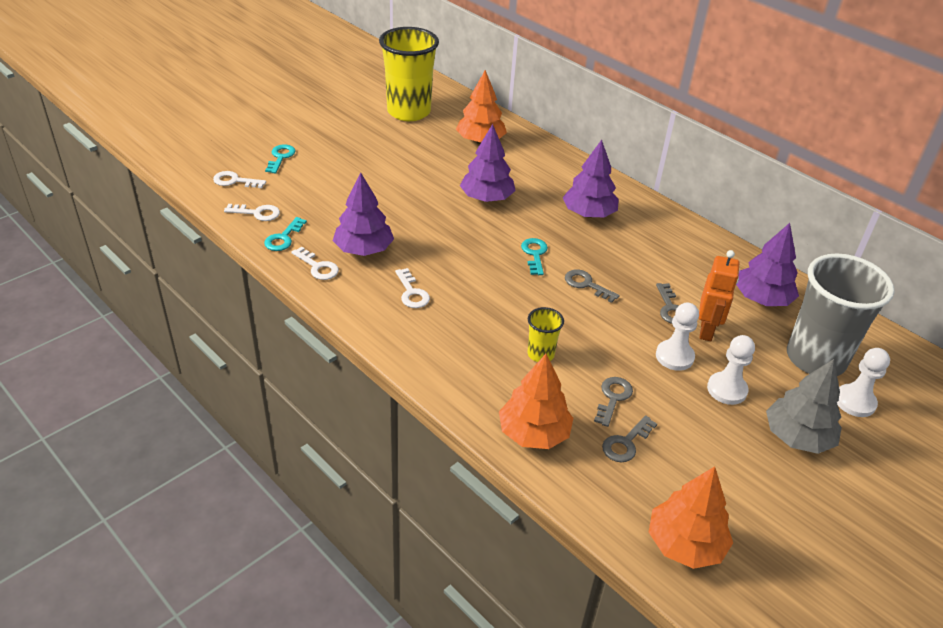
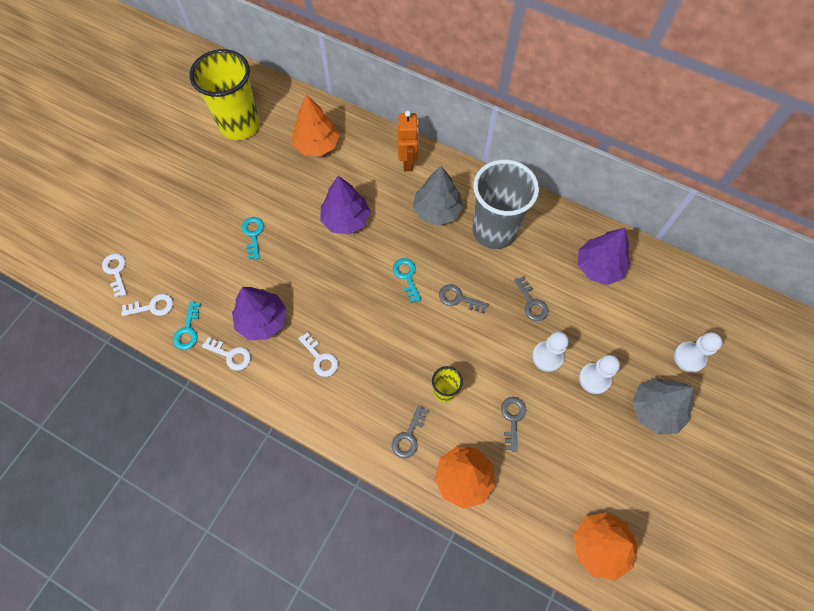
camera: 15 degrees left, 25 degrees up
white key [213,171,266,188] -> white key turned 75 degrees clockwise [102,254,127,297]
turquoise key [265,145,296,174] -> turquoise key moved to [242,217,264,259]
purple tree [562,140,619,217] -> grey tree [413,166,463,226]
grey key [602,415,657,462] -> grey key moved to [392,405,428,458]
orange robot [699,250,740,341] -> orange robot moved to [398,111,419,171]
grey cup [787,254,895,376] -> grey cup moved to [472,159,539,249]

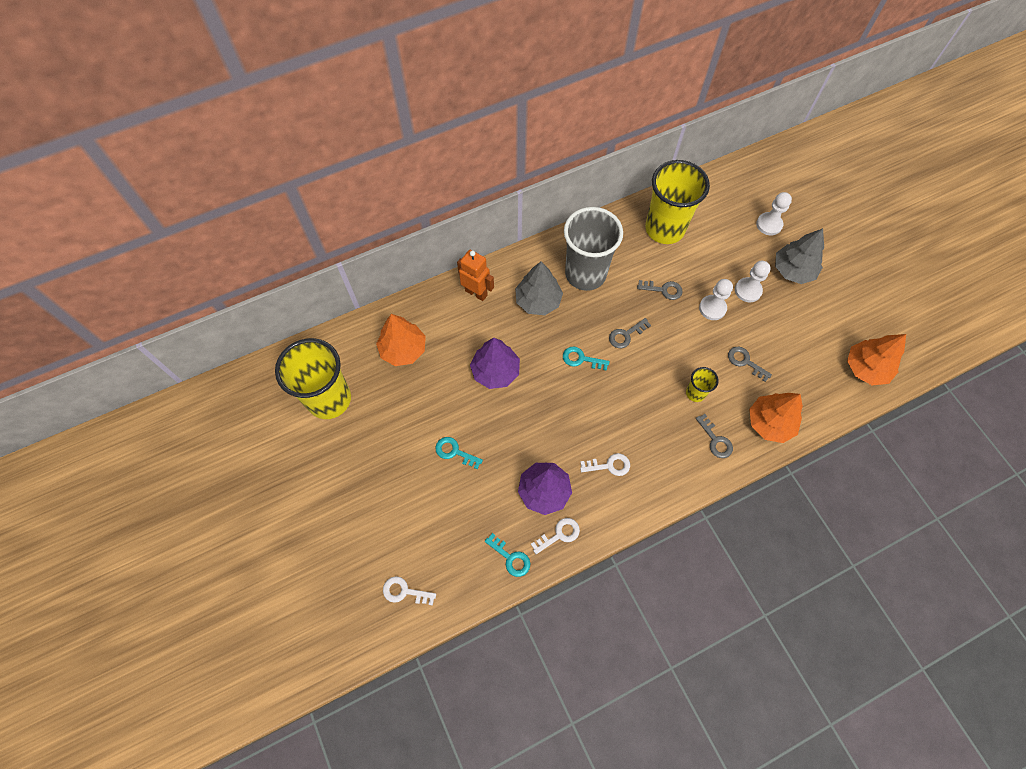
camera: 55 degrees left, 0 degrees up
white key [121,294,173,316] -> none
purple tree [578,228,630,285] -> yellow cup [645,160,710,244]

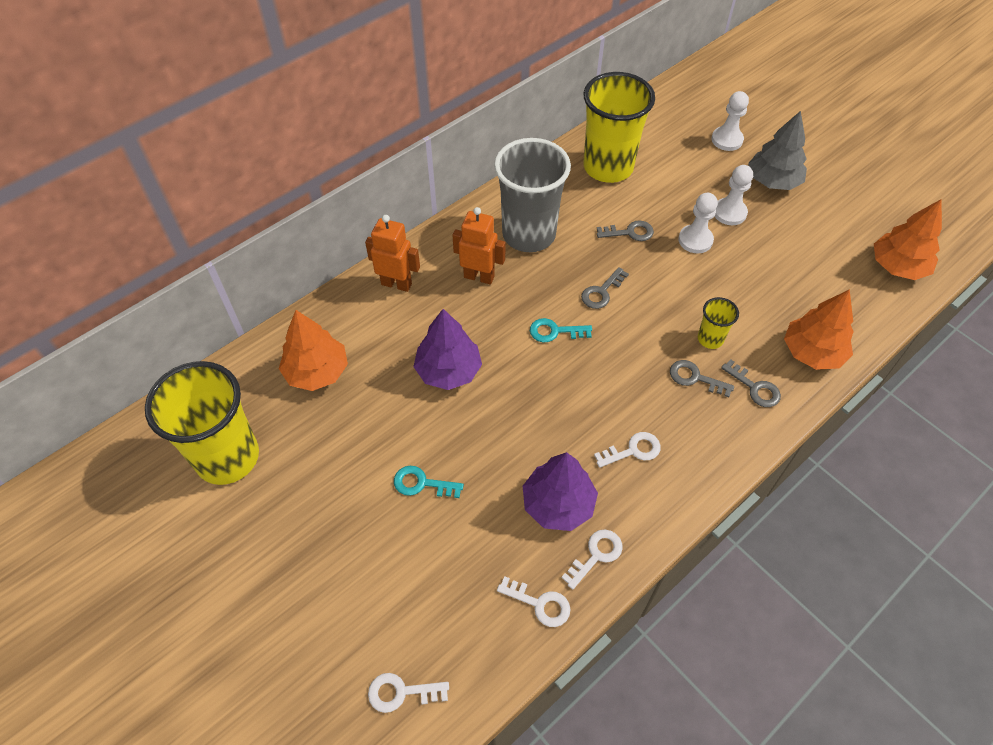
camera: 15 degrees left, 10 degrees down
turquoise key [485,533,531,577] -> white key [497,576,570,627]
grey tree [515,262,563,315] -> orange robot [452,207,506,284]
grey key [728,347,772,382] -> grey key moved to [670,360,734,397]

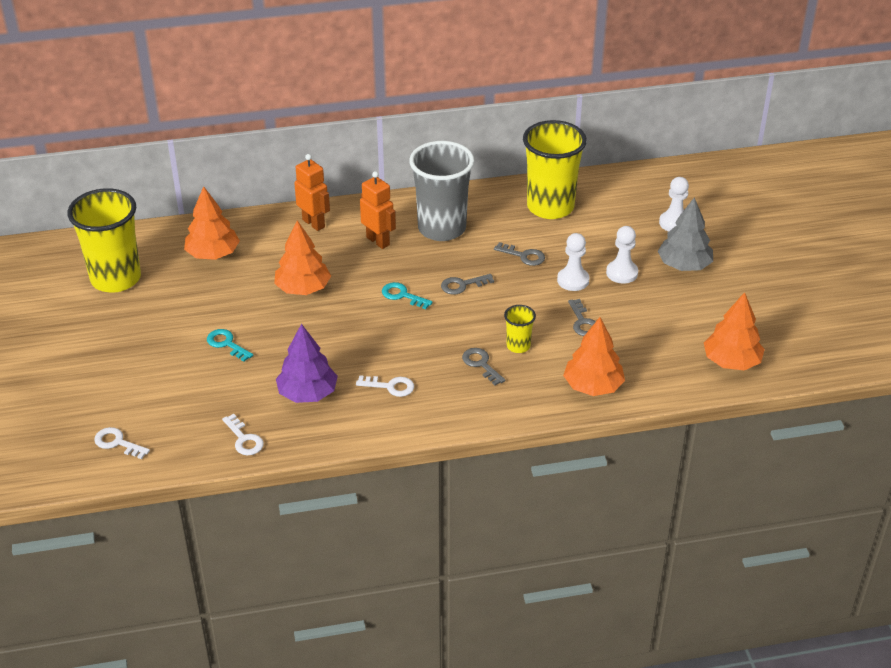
camera: 30 degrees right, 15 degrees down
purple tree [413,309,482,390] -> orange tree [274,220,331,295]
white key [561,529,623,589] -> none
grey key [721,359,781,407] -> grey key moved to [568,299,596,336]

